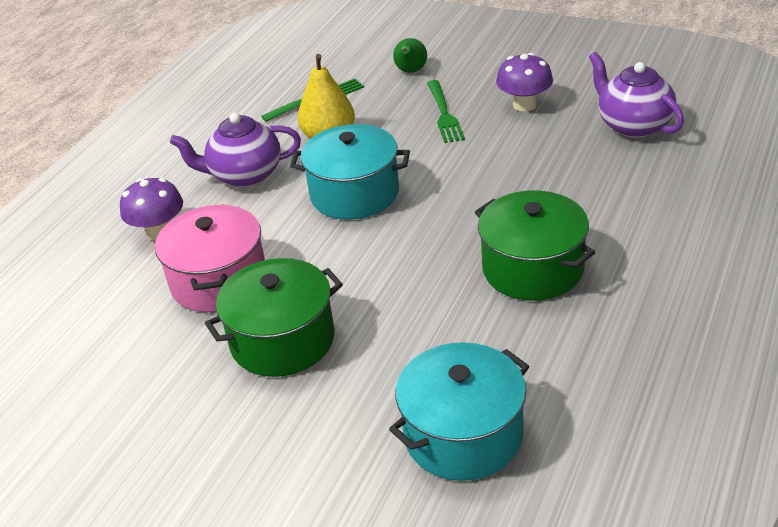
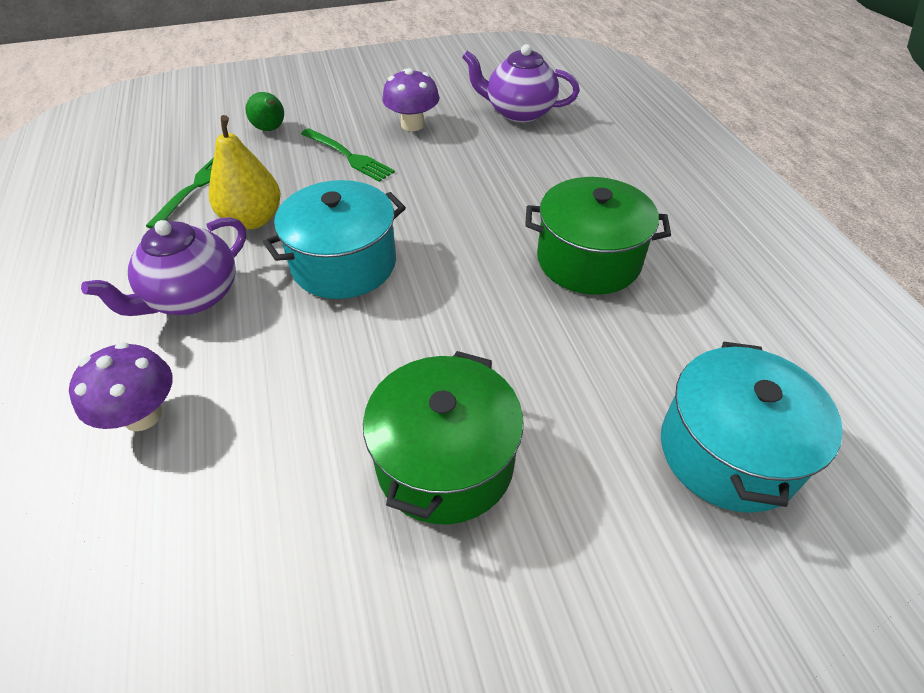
camera: 45 degrees left, 10 degrees up
pink pot [155,205,265,312] -> none

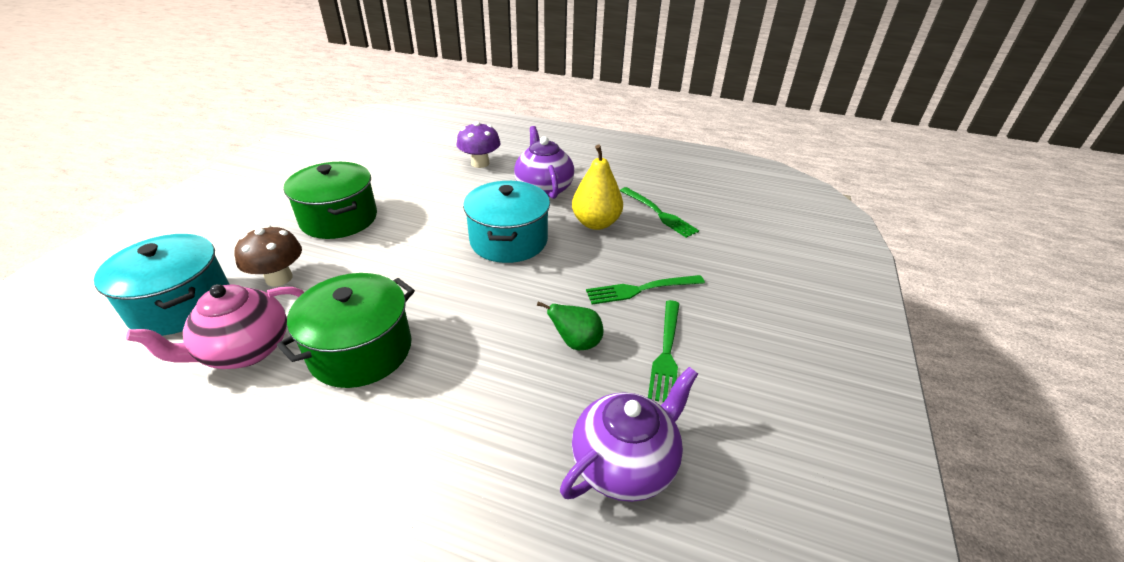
camera: 125 degrees right, 10 degrees down
green pear [245,92,284,131] -> green pear moved to [537,302,603,350]
purple mushroom [382,68,439,131] -> green fork [648,300,680,402]
none -> pink teapot [126,284,304,369]
none -> brown mushroom [234,225,302,287]

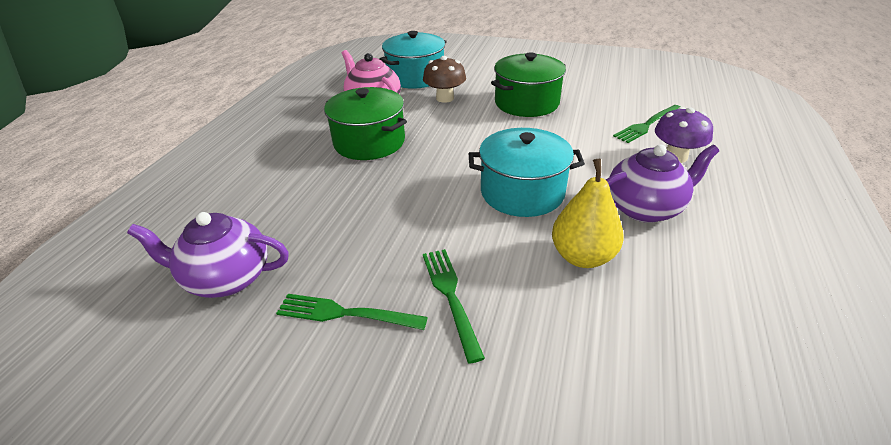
camera: 90 degrees right, 0 degrees up
green pear [537,302,603,350] -> none
purple teapot [560,367,698,502] -> purple teapot turned 135 degrees clockwise [127,212,289,298]
green fork [620,187,699,238] -> green fork moved to [613,105,681,143]

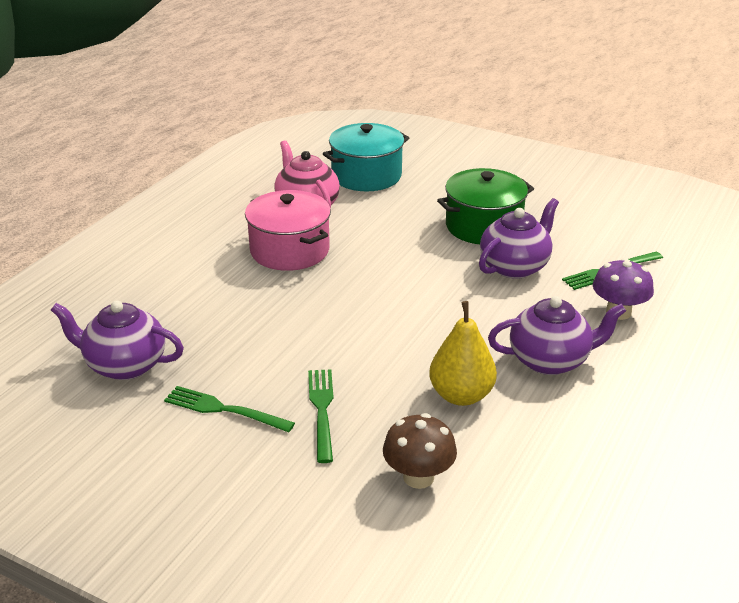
camera: 10 degrees right, 5 degrees down
green pot [324,87,407,160] -> pink pot [245,190,331,271]
brown mushroom [423,56,466,103] -> brown mushroom moved to [383,413,457,489]
turquoise pot [469,128,585,217] -> none
none -> purple teapot [479,198,559,279]

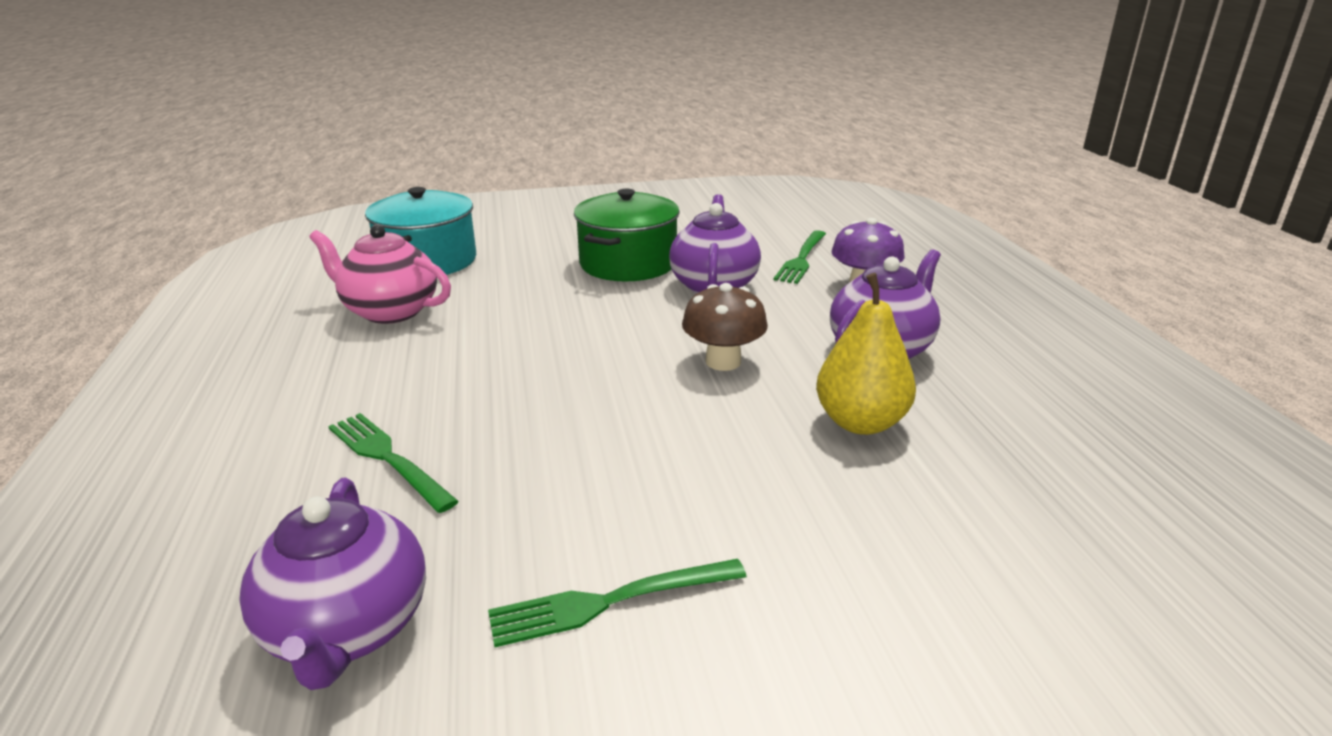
camera: 40 degrees left, 5 degrees down
purple teapot [51,301,184,380] -> purple teapot turned 75 degrees counterclockwise [239,477,426,690]
pink pot [245,190,331,271] -> none
green fork [308,369,334,463] -> green fork moved to [328,413,459,513]
brown mushroom [383,413,457,489] -> brown mushroom moved to [682,283,768,371]

